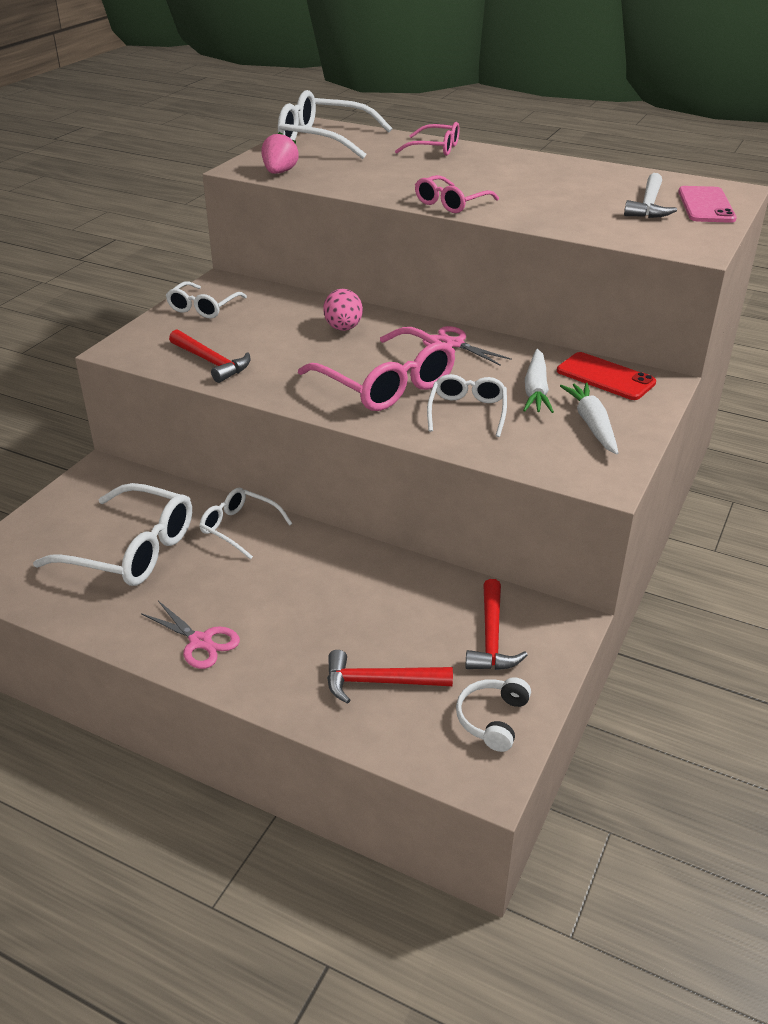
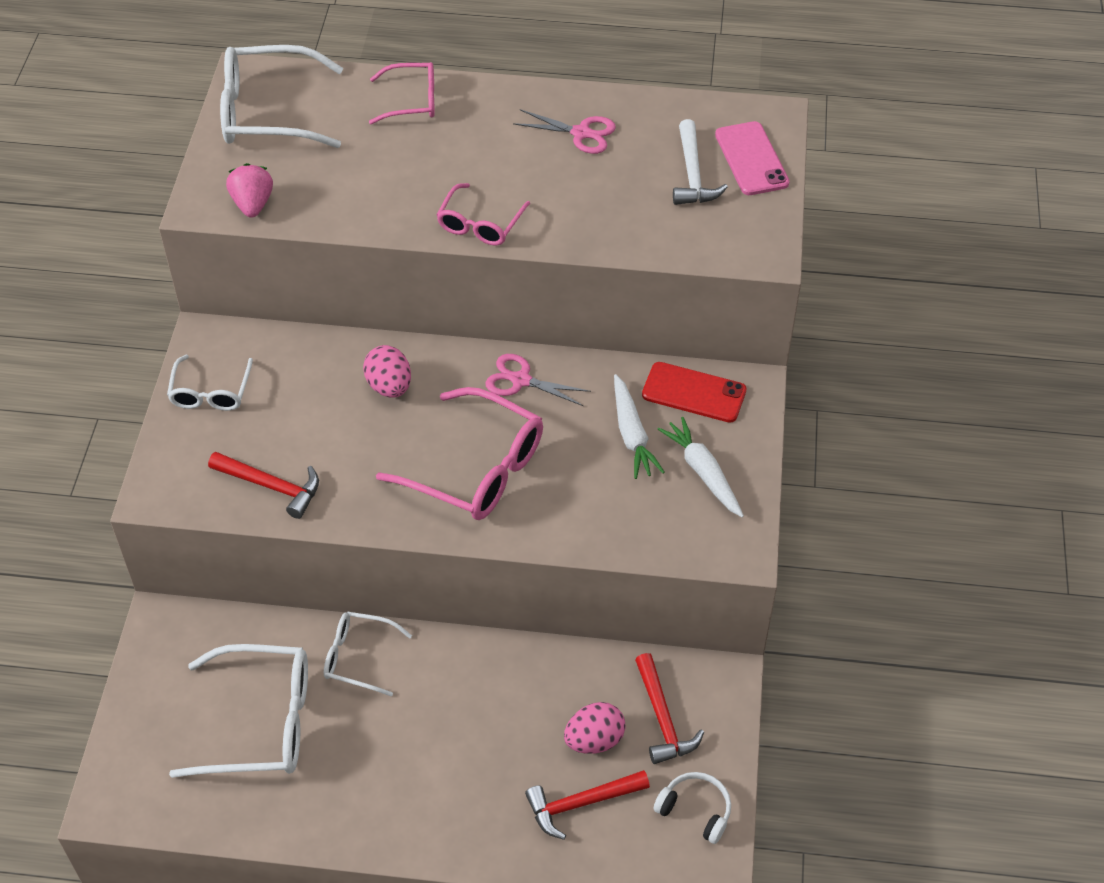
camera: 20 degrees left, 15 degrees up
pink scissors [141,601,240,669] -> pink scissors moved to [513,109,616,154]
white glasses [427,374,507,437] -> none
white headphones [456,677,531,752] -> white headphones turned 120 degrees clockwise [653,772,731,844]
none -> pink egg [564,702,625,754]

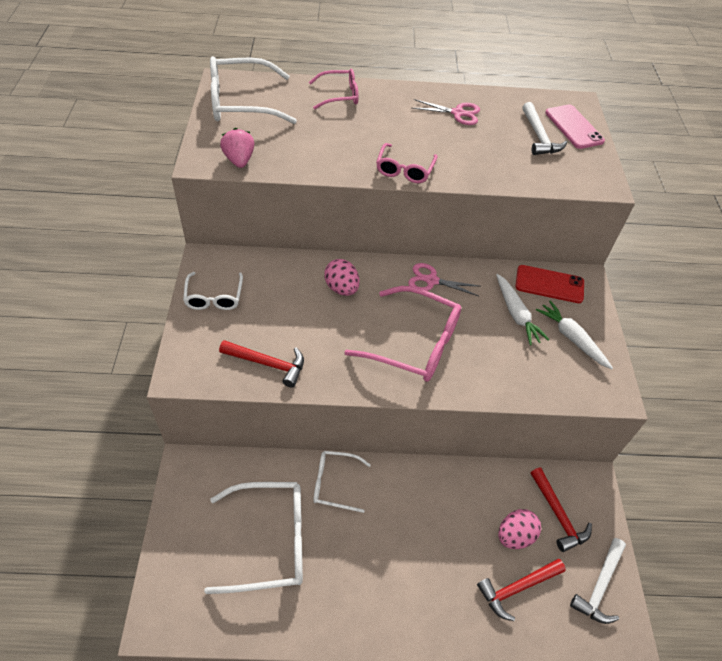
camera: 10 degrees left, 0 degrees up
white headphones [653,772,731,844] -> white hammer [570,538,626,624]

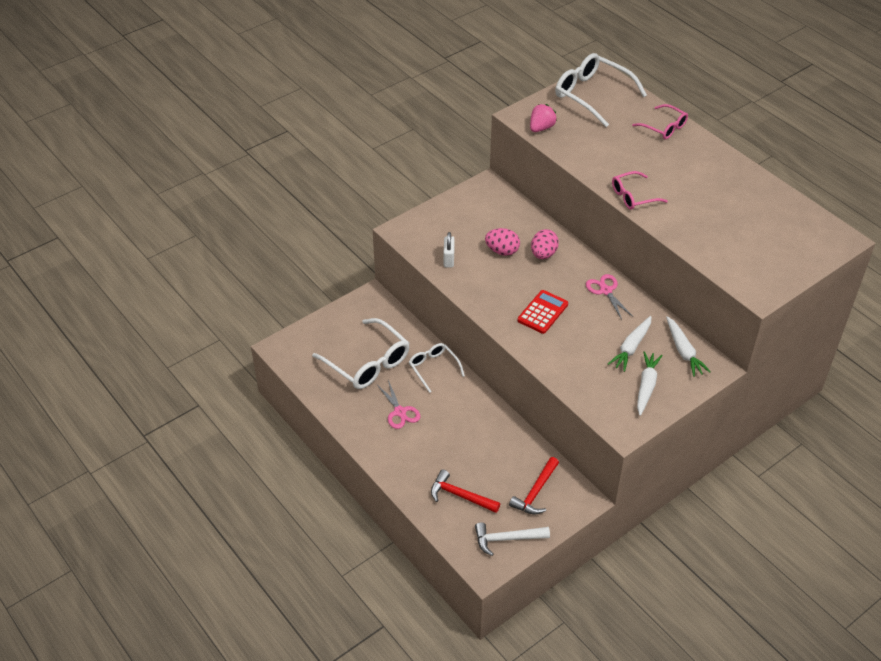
camera: 55 degrees right, 5 degrees down
white glasses [183,272,243,310] -> none
red hammer [219,340,304,388] -> white padlock [443,232,455,268]
pink glasses [345,286,461,382] -> red calculator [517,290,568,334]
pink scissors [412,99,480,125] -> pink scissors moved to [377,380,420,429]
pink egg [498,509,541,549] -> pink egg moved to [485,228,520,256]
red phone [515,265,584,303] -> white carrot [666,316,711,377]
white hammer [522,102,567,155] -> none
pink phone [545,104,605,149] -> none

